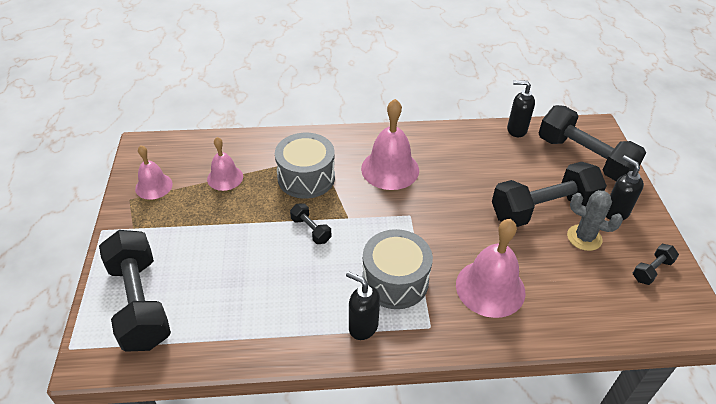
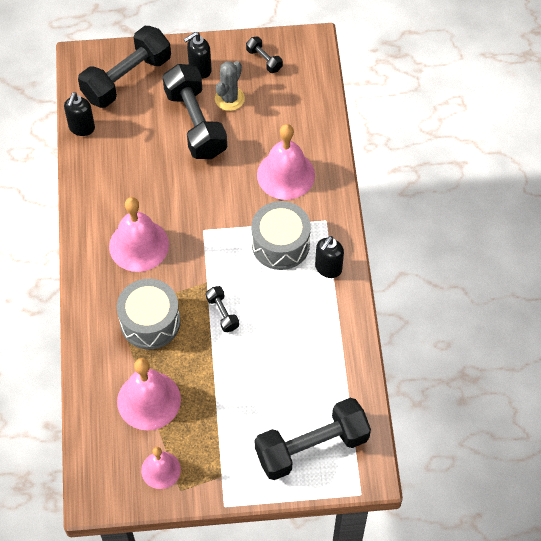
camera: 90 degrees left, 15 degrees up
pink bell [207,137,243,191] -> pink bell [117,358,181,430], size x1.65
black dumbbell [290,203,331,244] -> black dumbbell turned 75 degrees counterclockwise [206,286,239,332]

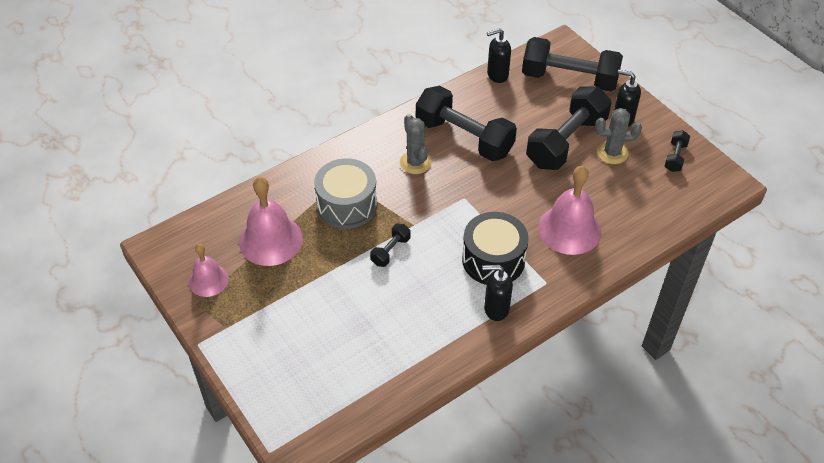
camera: 60 degrees right, 10 degrees down
pink bell [109,197,169,272] -> grey cactus [400,114,432,174]
grey drum [251,201,311,270] -> black drum [462,212,529,285]
black dumbbell [255,398,371,480] -> black dumbbell moved to [416,86,517,161]

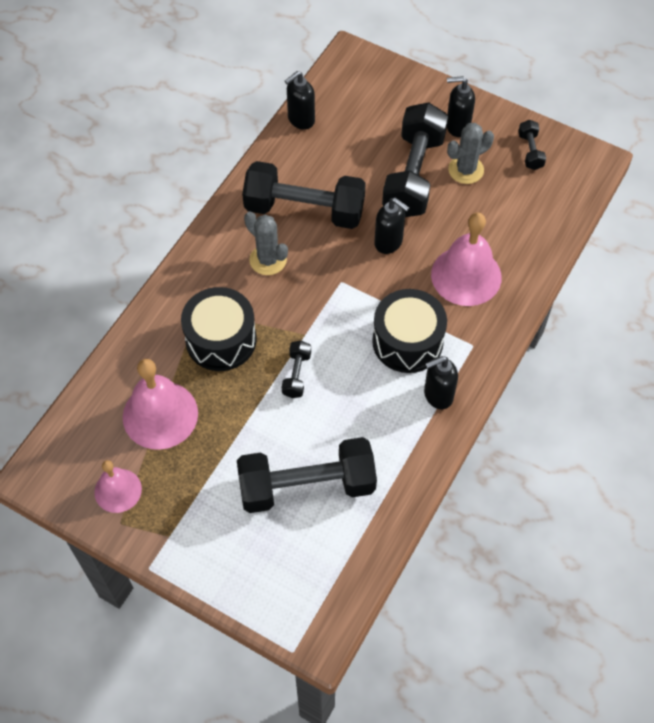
camera: 25 degrees left, 10 degrees up
grey drum [314,158,377,229] -> black drum [181,287,256,371]
black dumbbell [522,37,623,91] -> black dumbbell moved to [237,437,377,513]
none -> black soap dispenser [374,198,410,254]

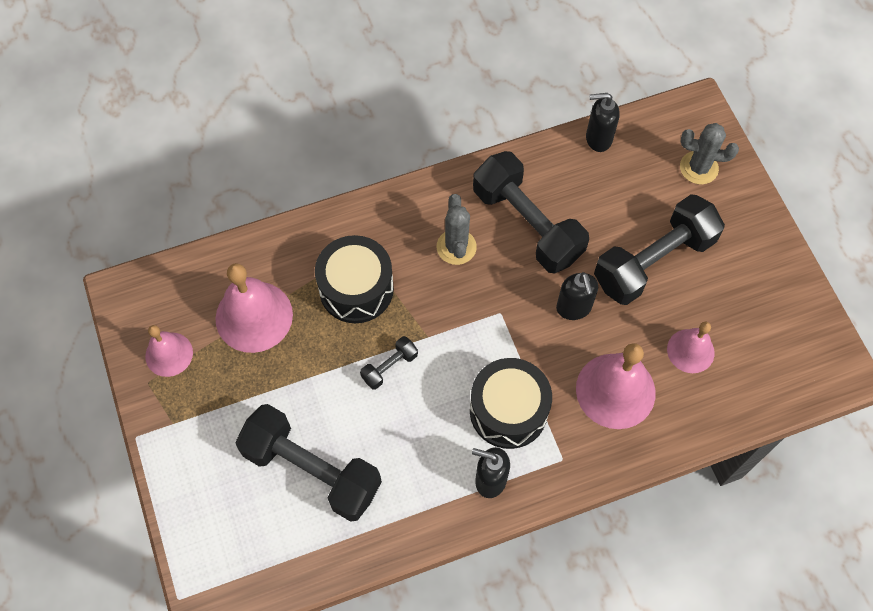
camera: 40 degrees right, 5 degrees up
black soap dispenser [447,76,475,137] -> none
grey cactus [447,123,494,184] -> grey cactus moved to [680,123,739,184]
black dumbbell [518,120,546,170] -> none
none -> pink bell [667,322,715,373]

